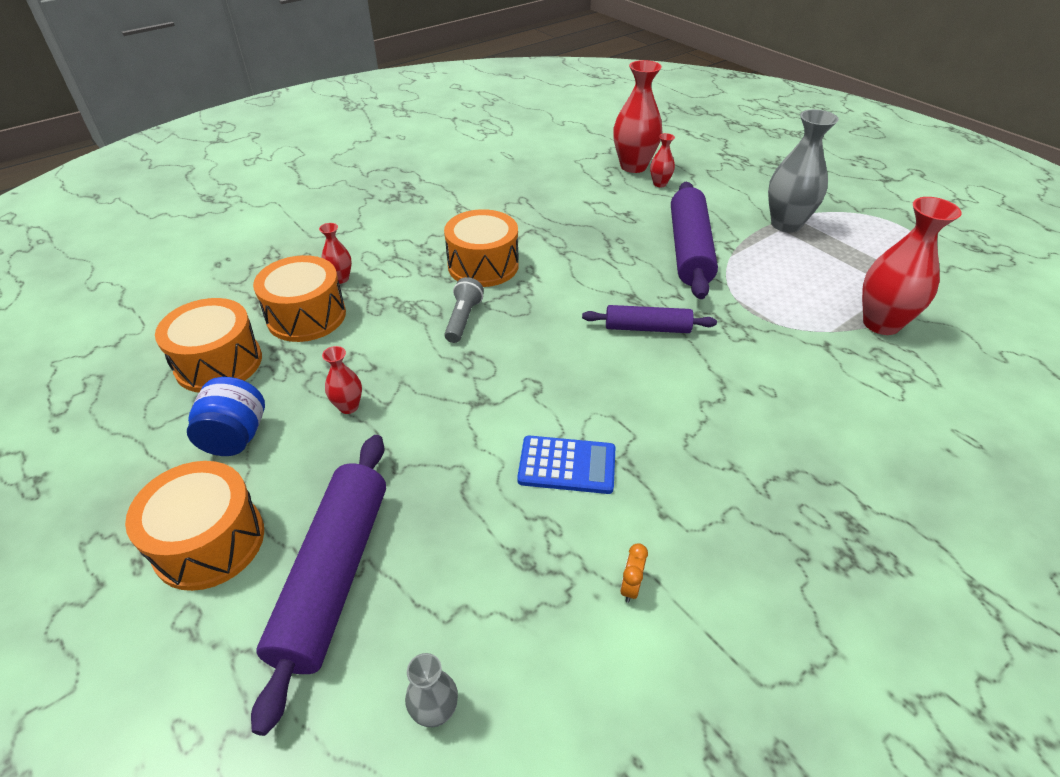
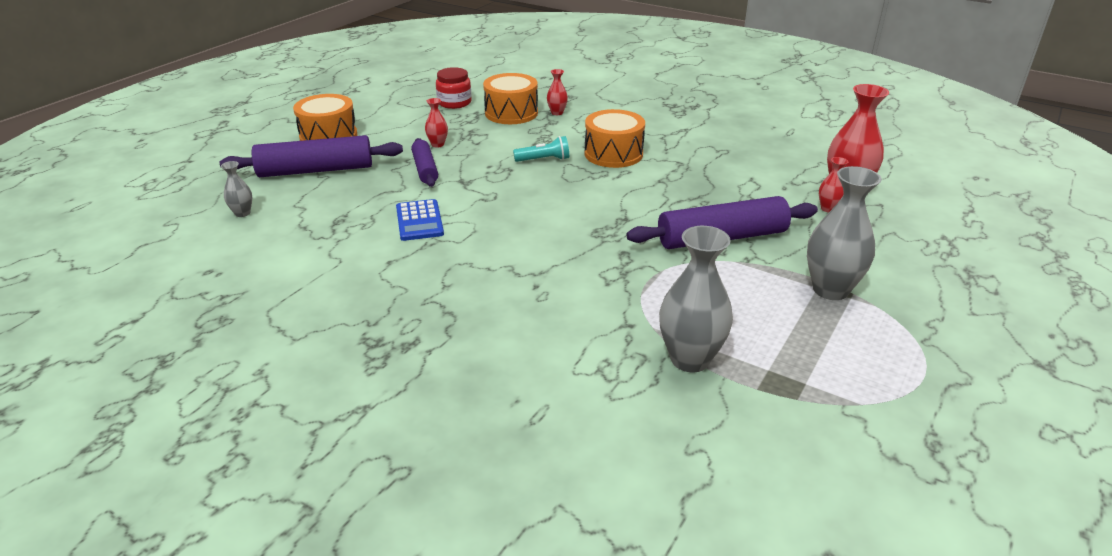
camera: 70 degrees right, 10 degrees down
orange drum [155,298,262,392] -> red jar [436,67,472,109]
blue jar [187,377,265,456] -> none
grey flashlight [444,277,484,343] -> turquoise flashlight [513,136,569,162]
purple rolling pin [582,305,717,333] -> purple rolling pin moved to [411,138,438,187]
orange clock [620,543,648,603] -> none
red vase [862,197,962,335] -> grey vase [659,226,733,372]

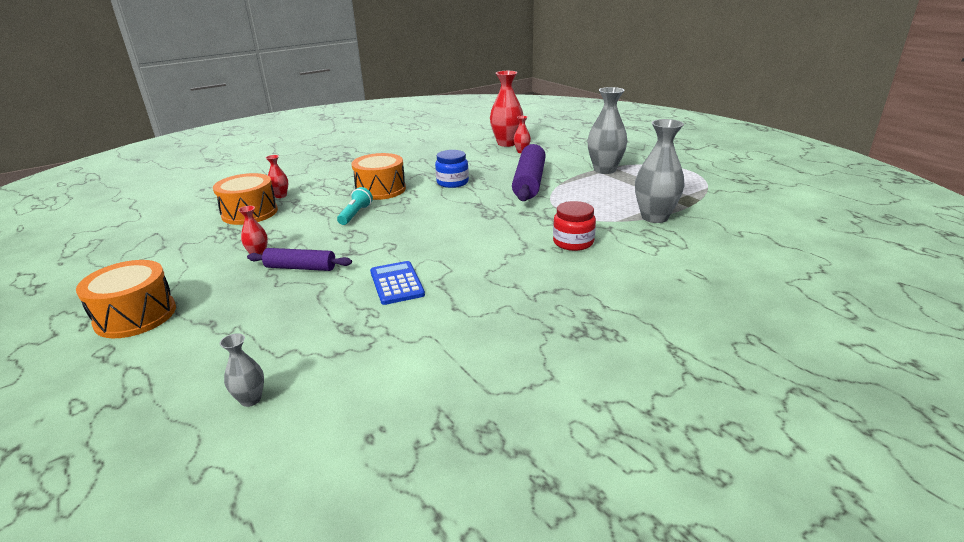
camera: 65 degrees left, 5 degrees down
purple rolling pin [220,135,403,177] -> none
blue calculator [396,199,444,241] -> blue calculator turned 120 degrees counterclockwise [370,261,425,305]
red jar [436,67,472,109] -> red jar moved to [553,201,596,251]
none -> blue jar [435,150,469,188]

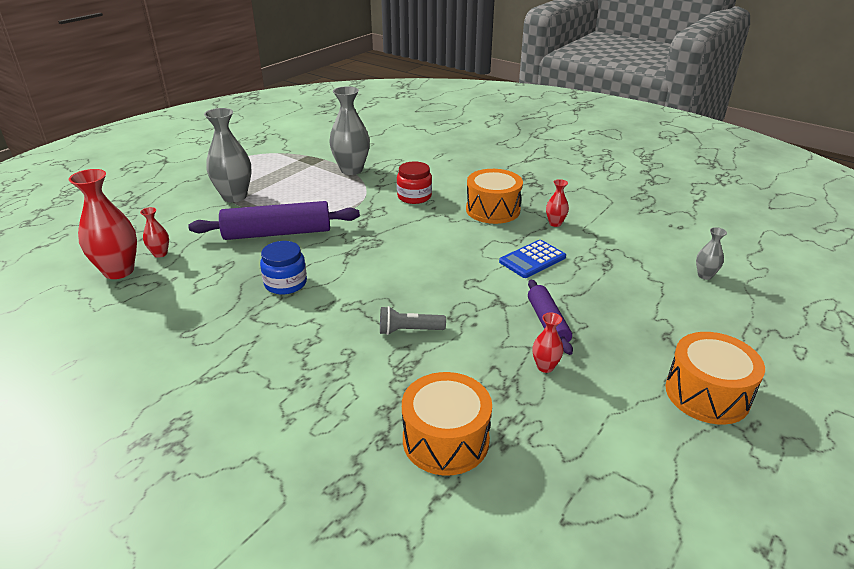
camera: 110 degrees left, 5 degrees up
red vase [266,155,288,198] -> red vase moved to [546,179,569,227]
turquoise flashlight [337,187,373,225] -> grey flashlight [380,306,446,335]
orange drum [351,153,406,200] -> orange drum moved to [466,169,523,224]

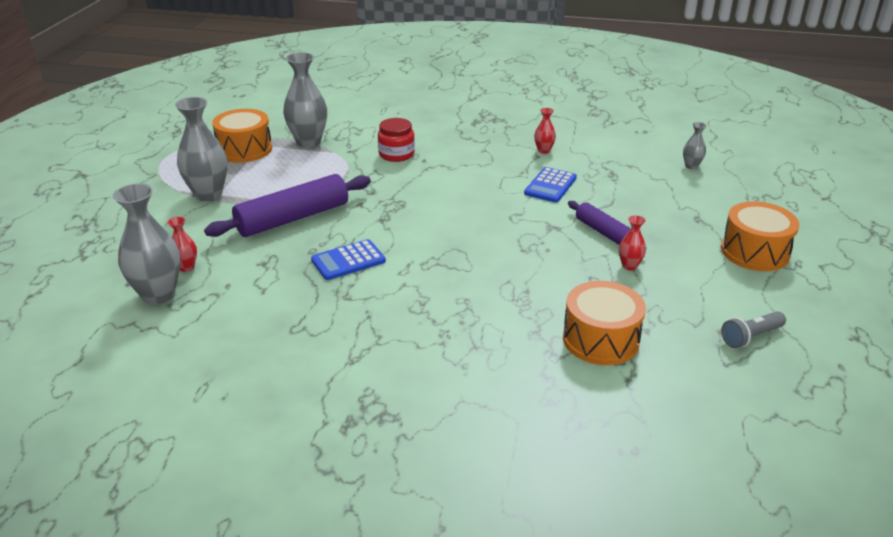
camera: 25 degrees left, 0 degrees up
red vase [69,169,137,279] -> grey vase [113,184,181,305]
blue jar [260,241,307,294] -> blue calculator [311,239,386,280]
grey flashlight [380,306,446,335] -> grey flashlight moved to [721,311,786,348]
orange drum [466,169,523,224] -> orange drum moved to [212,109,272,163]

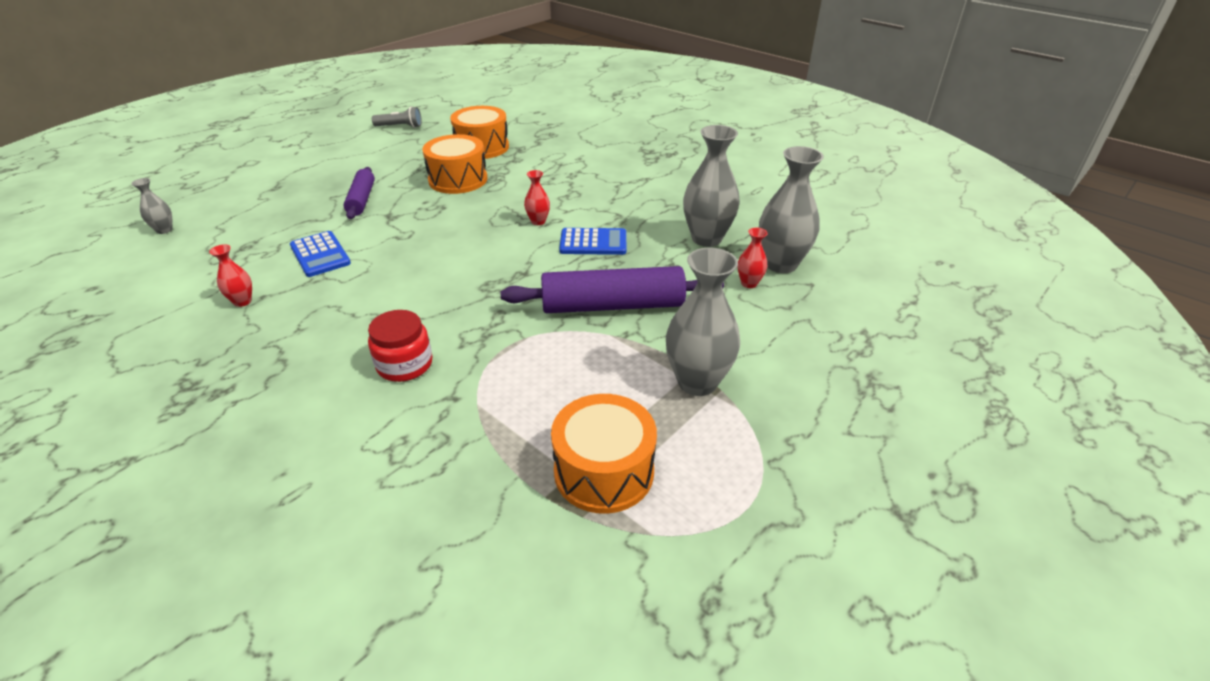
camera: 150 degrees left, 5 degrees up
grey vase [283,52,327,147] -> grey vase moved to [683,125,740,247]
blue calculator [524,167,577,203] -> blue calculator turned 90 degrees clockwise [290,231,351,277]
red vase [619,215,646,270] -> red vase moved to [524,170,550,225]
orange drum [721,201,799,271] -> orange drum moved to [422,134,487,194]

